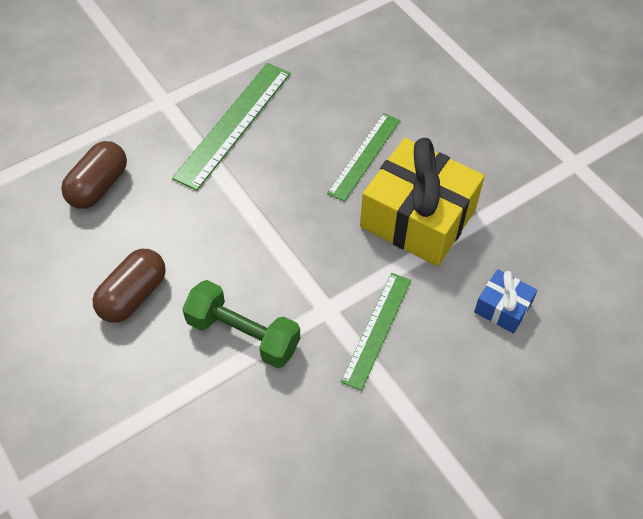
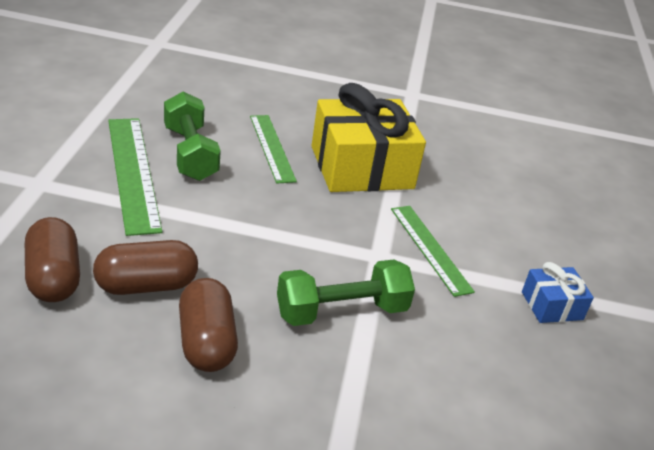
camera: 50 degrees left, 20 degrees down
blue gift [474,269,537,333] -> blue gift moved to [522,262,594,323]
none -> brown capsule [93,240,198,295]
none -> green dumbbell [164,91,221,181]

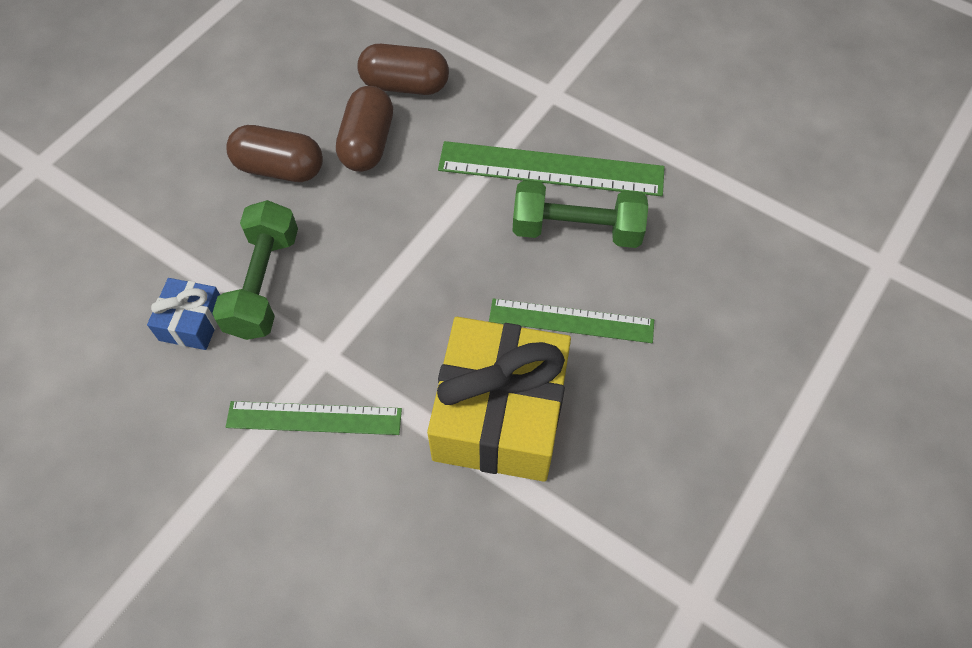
camera: 120 degrees right, 25 degrees up
blue gift [522,262,594,323] -> blue gift moved to [147,278,220,350]

